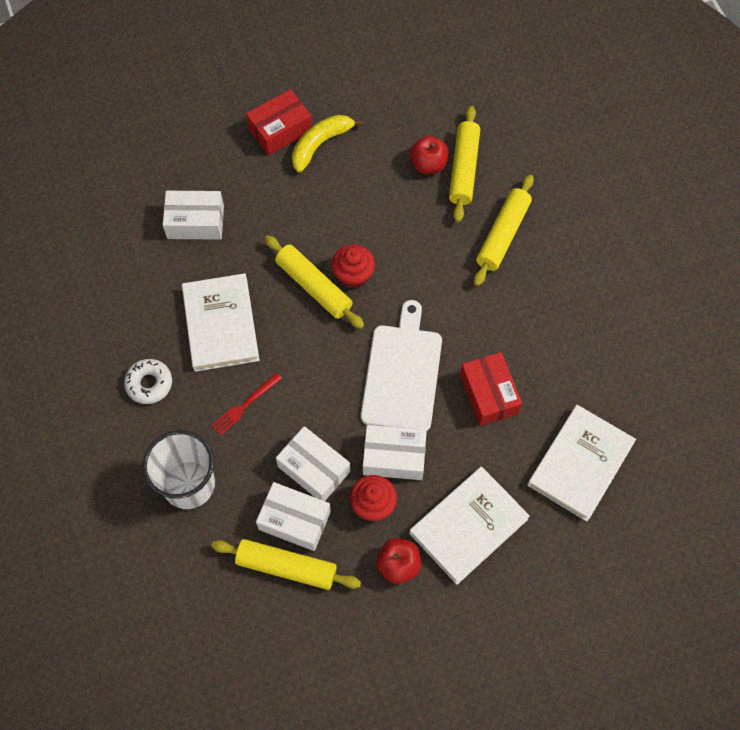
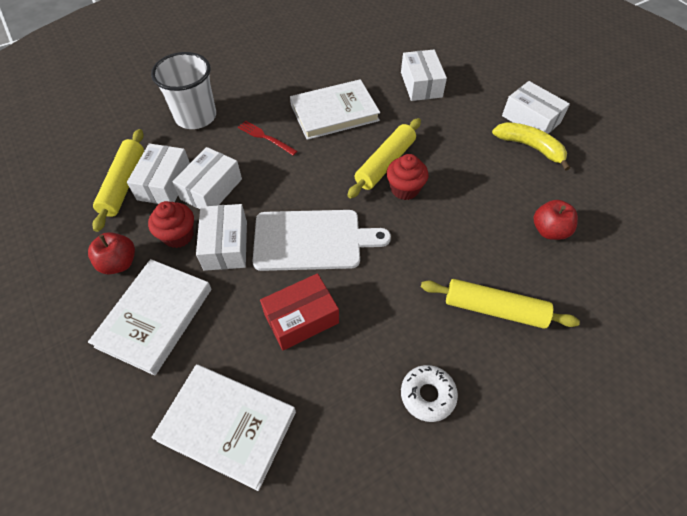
camera: 80 degrees right, 10 degrees down
white donut [124,359,172,404] -> white donut moved to [401,365,458,422]
red box [246,89,312,156] -> white box [502,81,570,134]
white book [409,466,530,585] -> white book turned 75 degrees clockwise [88,259,211,376]
yellow rolling pin [449,106,480,222] -> none

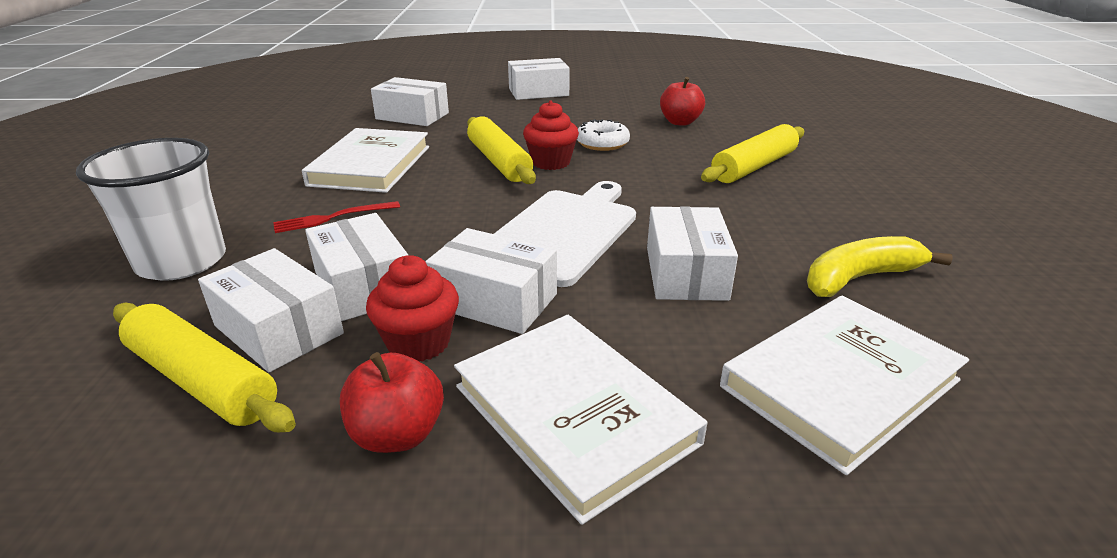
camera: 60 degrees left, 25 degrees down
red box [260,273,339,351] -> white box [647,206,738,301]
white donut [401,365,458,422] -> white donut moved to [577,119,630,151]
yellow banana [492,122,570,171] -> yellow banana moved to [807,236,953,297]

